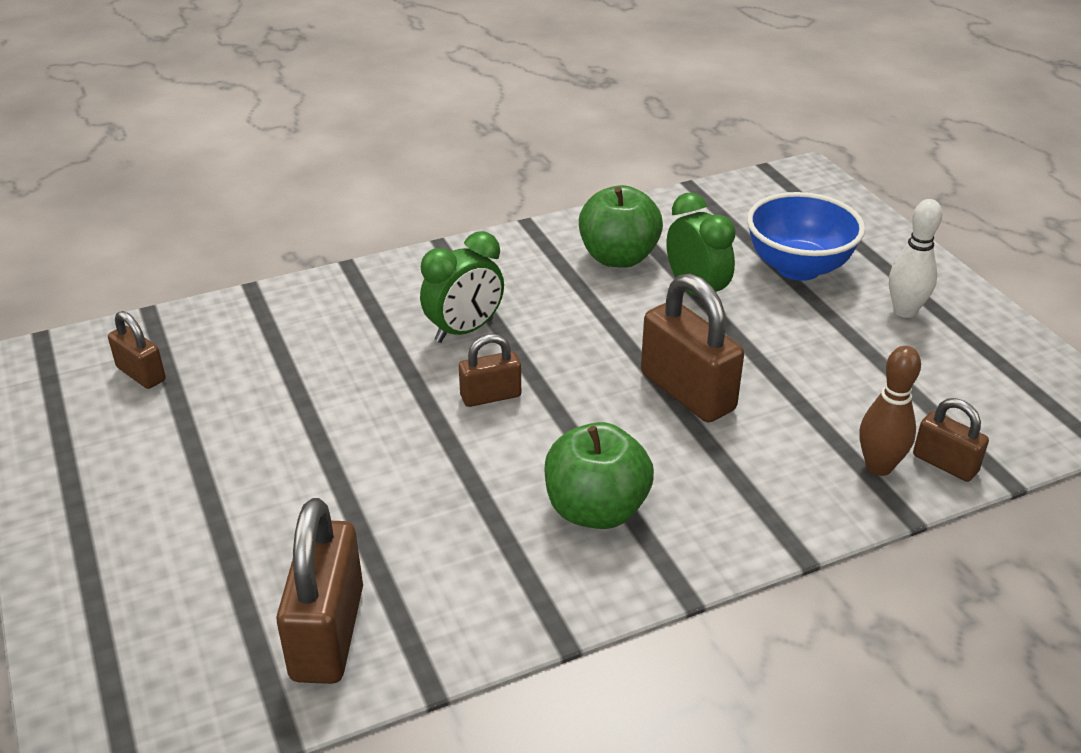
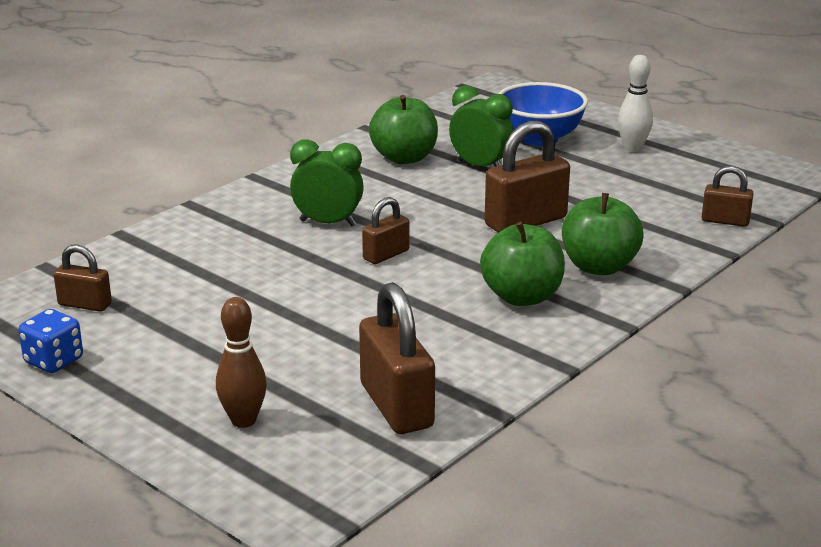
camera: 25 degrees left, 10 degrees down
green clock [420,231,504,343] -> green clock turned 105 degrees counterclockwise [290,139,364,226]
brown padlock [641,273,744,422] -> brown padlock turned 60 degrees counterclockwise [485,121,570,233]
brown bowling pin [860,346,921,476] -> brown bowling pin moved to [216,297,267,428]
none -> blue dice [18,309,83,373]
none -> green apple [562,193,643,275]

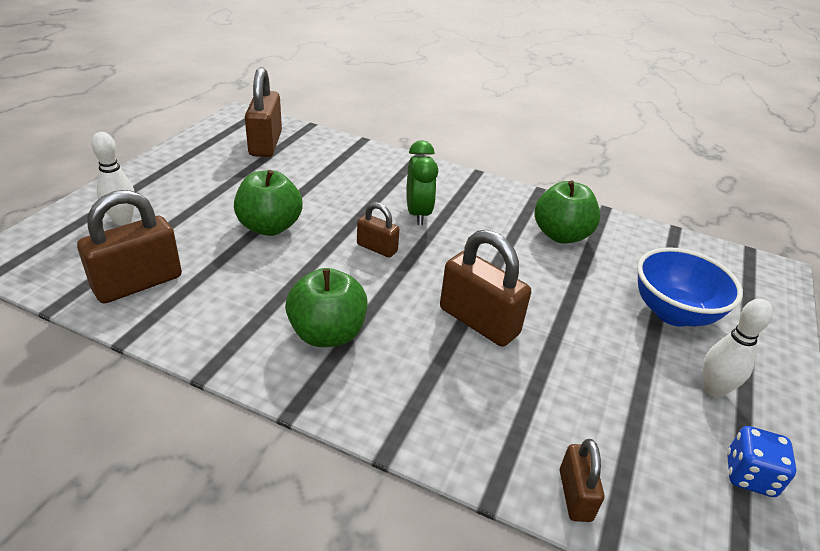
camera: 70 degrees right, 10 degrees up
blue dice [18,309,83,373] -> blue dice moved to [727,426,797,497]
brown padlock [54,244,112,312] -> brown padlock [245,67,282,157], size x1.79
brown bowling pin [216,297,267,428] -> white bowling pin [91,132,135,225]
green clock [449,86,514,167] -> none
green apple [562,193,643,275] -> green apple moved to [234,170,303,236]

